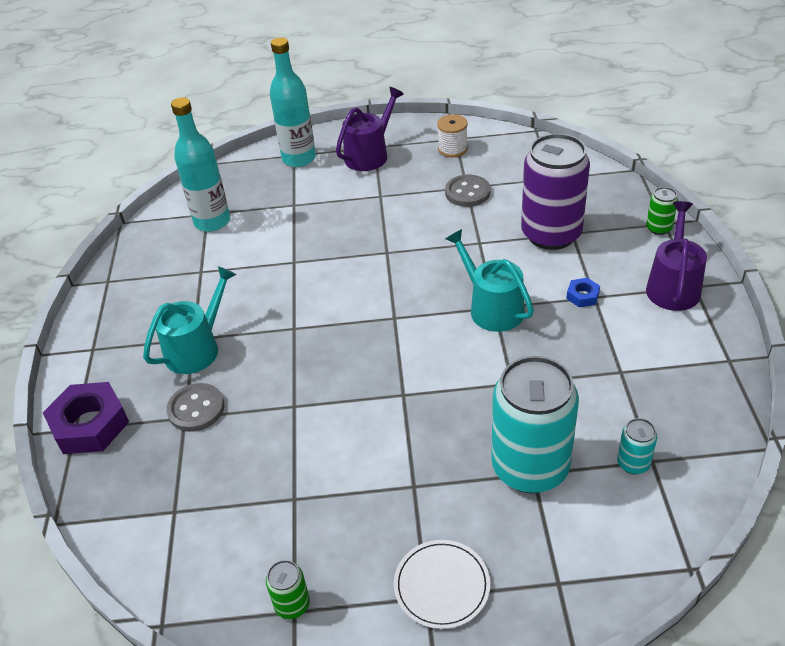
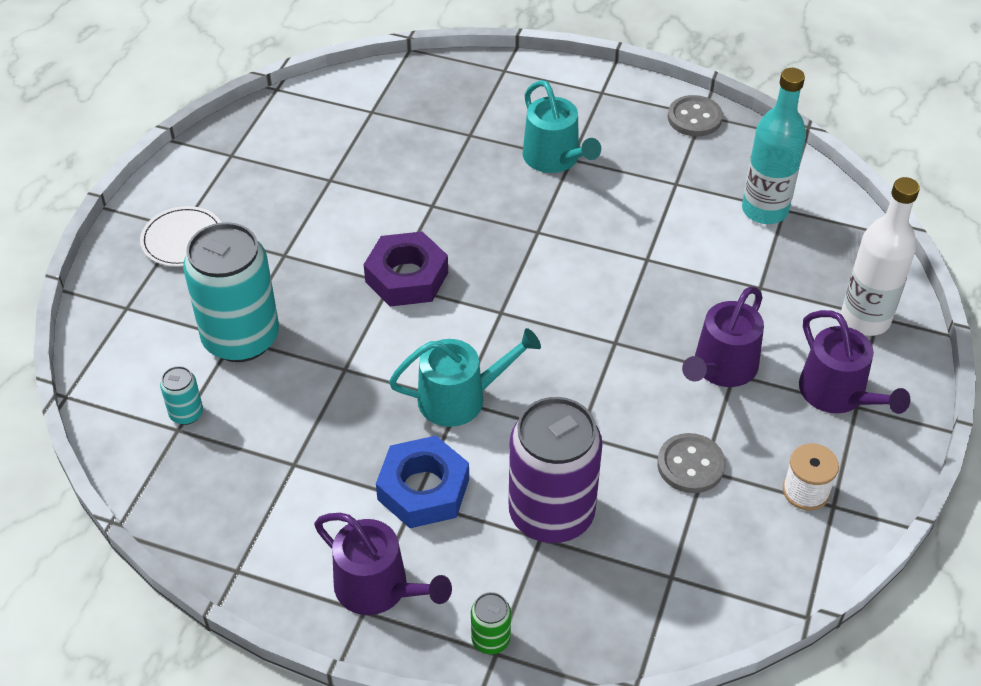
camera: 110 degrees right, 5 degrees up
purple nut [43,382,129,454] -> purple nut moved to [364,231,448,307]
grey button [166,383,224,432] -> grey button moved to [668,95,723,136]
green can [266,560,310,619] -> none
turquoise bottle [270,37,316,167] -> white bottle [841,177,920,336]
blue nut [566,278,600,307] -> blue nut [376,436,469,528], size x2.14
none -> purple watering can [682,287,764,387]

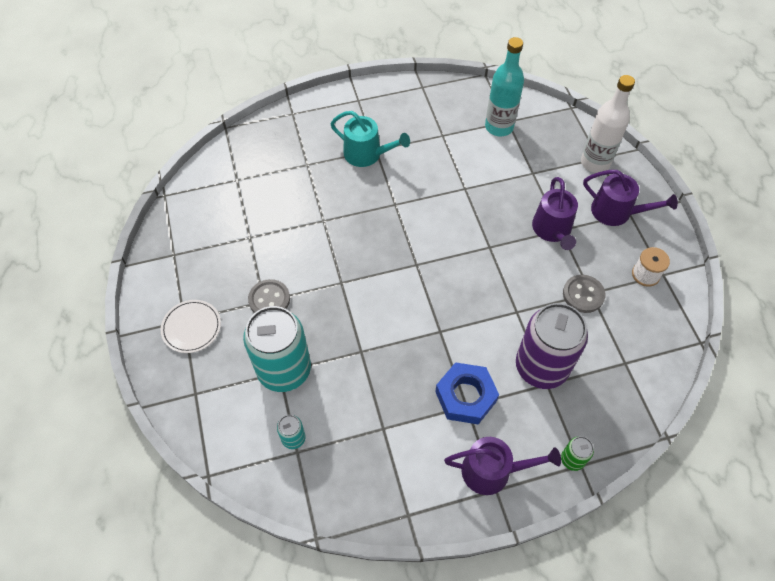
camera: 35 degrees left, 10 degrees up
purple nut [364,231,448,307] -> none
turquoise watering can [389,328,541,427] -> none
grey button [668,95,723,136] -> grey button moved to [248,279,290,313]

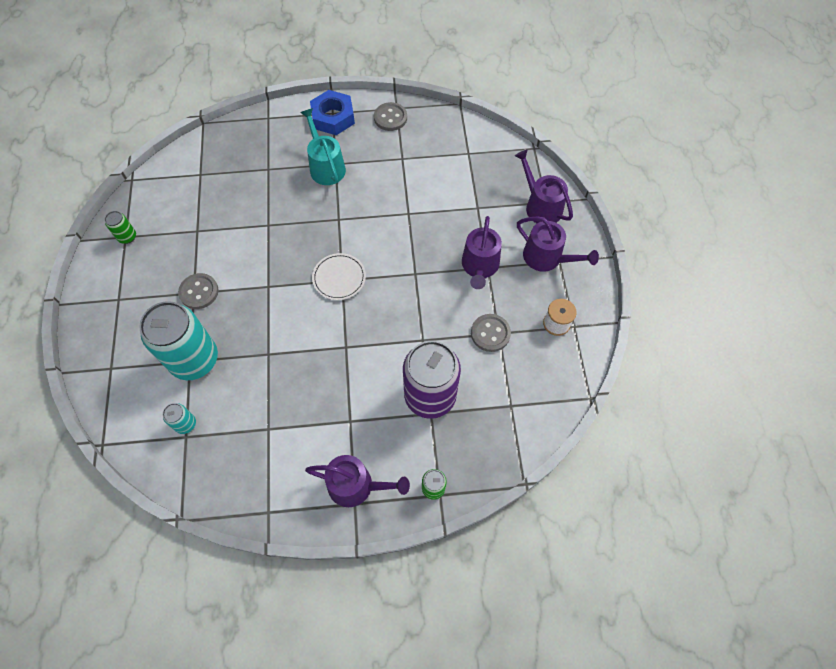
camera: 10 degrees right, 5 degrees up
white plate [161,300,221,353] -> white plate moved to [312,253,366,300]
turquoise watering can [330,111,410,167] -> turquoise watering can turned 150 degrees counterclockwise [300,108,346,185]
blue nut [435,362,499,425] -> blue nut moved to [310,90,355,135]
turquoise bottle [485,37,524,136] -> none
white bottle [581,75,635,173] -> purple watering can [515,150,573,223]
none -> green can [105,211,136,244]
none -> grey button [374,102,407,131]

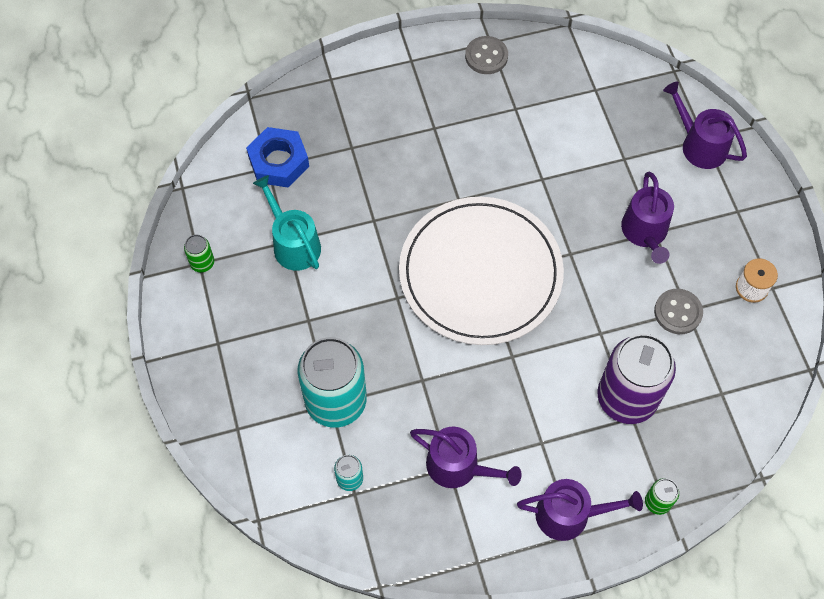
camera: 10 degrees left, 0 degrees up
grey button [178,273,219,309] -> none
turquoise watering can [300,108,346,185] -> turquoise watering can moved to [253,175,321,271]
blue nut [310,90,355,135] -> blue nut moved to [246,127,309,188]
white plate [312,253,366,300] -> white plate [399,197,564,345], size x2.48
purple watering can [517,216,599,272] -> purple watering can moved to [410,427,522,488]

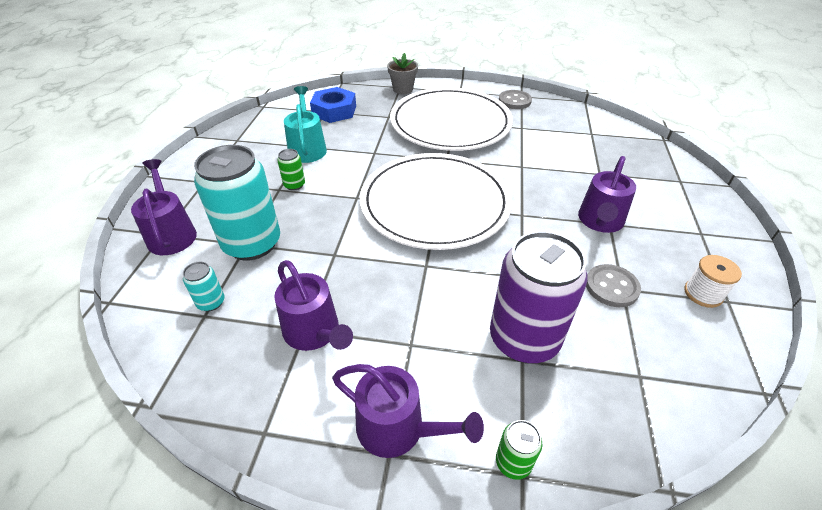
camera: 25 degrees right, 20 degrees down
green can [184,235,214,272] -> green can moved to [277,149,305,191]
purple watering can [663,82,747,169] -> purple watering can moved to [131,159,197,255]
none -> grey flower pot [387,53,418,94]
none -> white plate [390,87,513,151]

